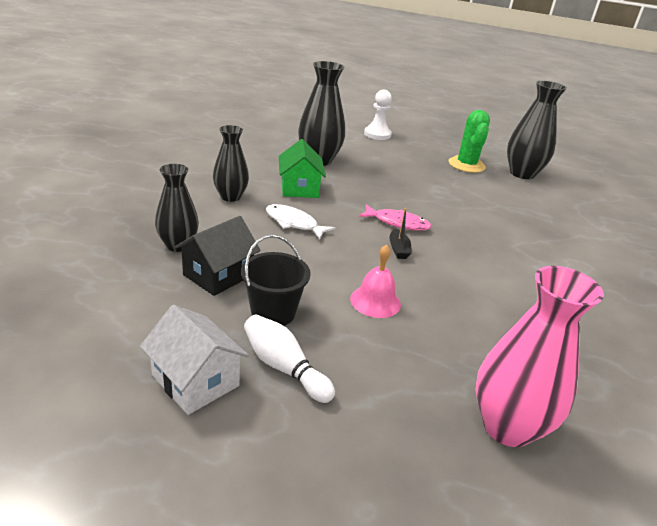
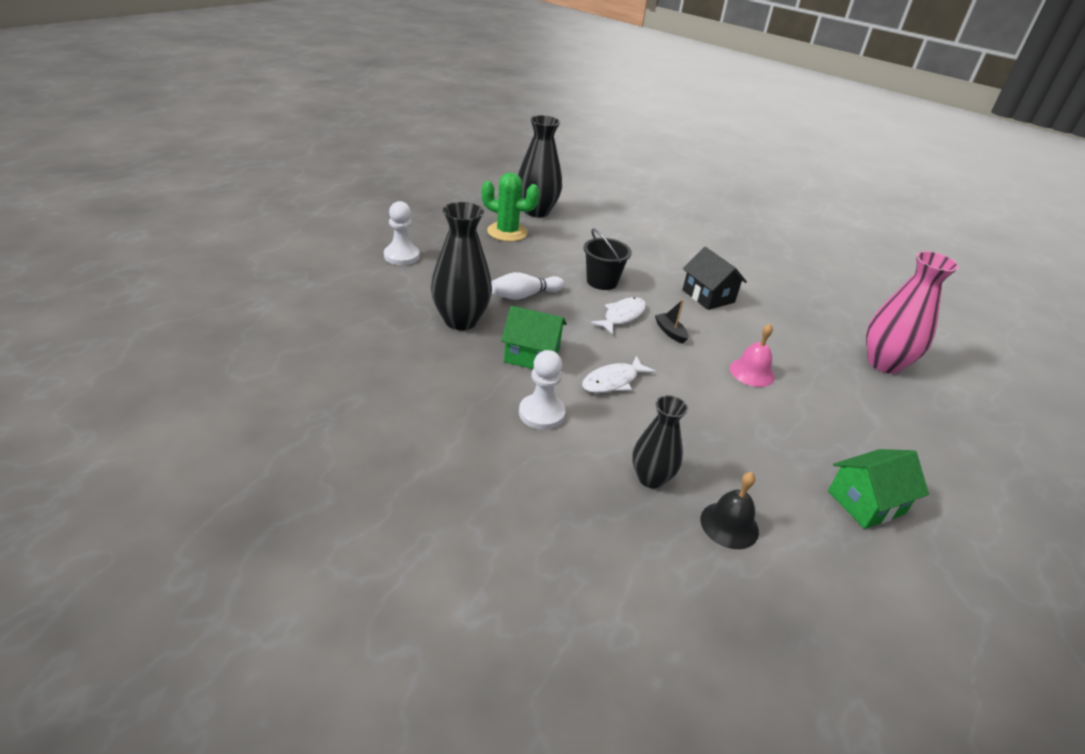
camera: 70 degrees left, 5 degrees up
white house [140,305,249,415] -> green house [828,449,929,529]
black house [175,216,261,296] -> black house moved to [682,247,747,310]
black vase [213,125,249,202] -> white pawn [519,350,566,430]
black bucket [241,235,311,326] -> black bucket moved to [584,228,632,290]
white bowling pin [244,315,335,403] -> white bowling pin moved to [491,272,565,300]
pink fish [359,204,432,231] -> white fish [591,297,646,335]
black boat [389,208,412,259] -> black boat turned 135 degrees counterclockwise [655,299,688,344]
none -> black bell [700,472,759,549]

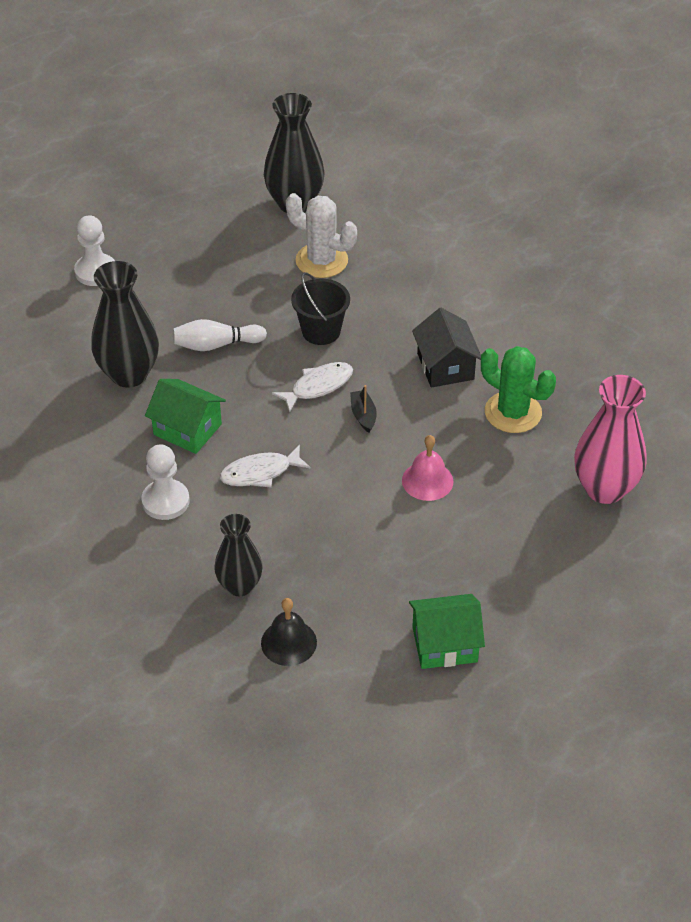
camera: 20 degrees right, 10 degrees up
green cactus [482,172,540,242] -> green cactus moved to [481,346,556,433]
none -> white cactus [286,193,357,278]

